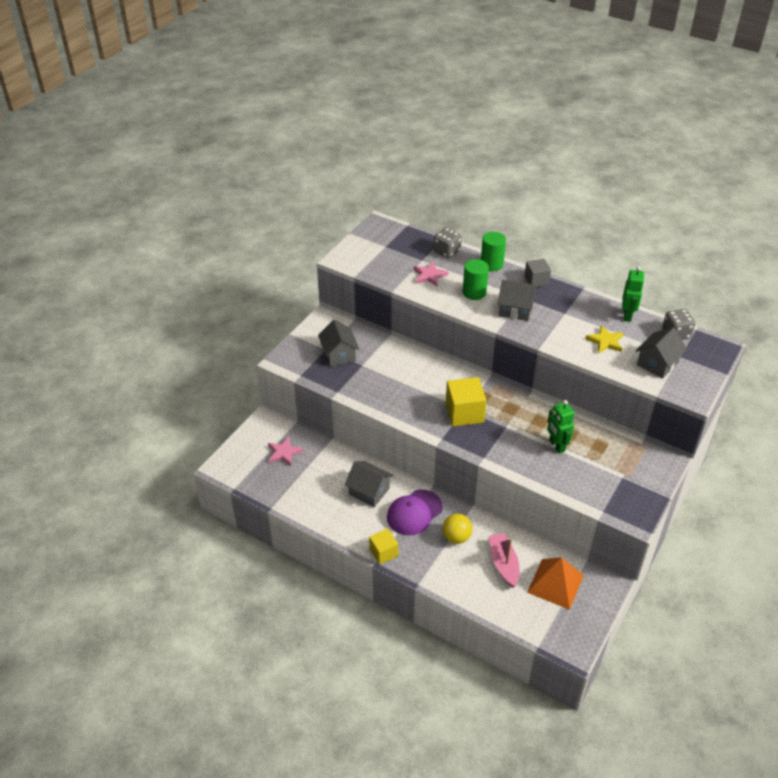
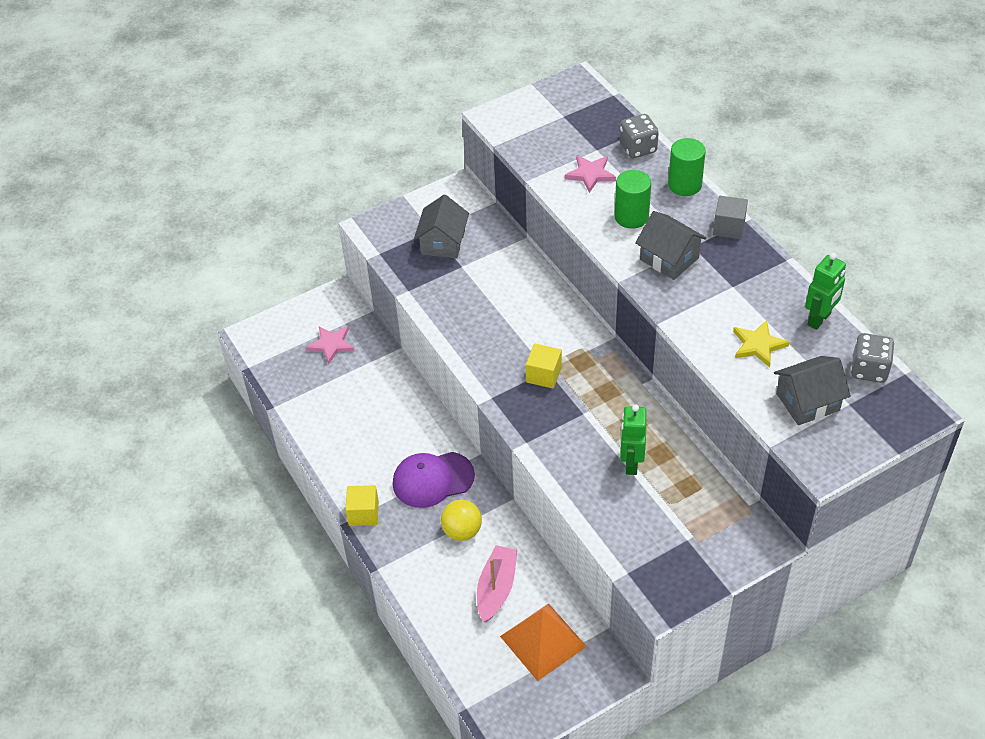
camera: 30 degrees right, 5 degrees up
grey house [345,461,393,507] -> none
yellow cube [446,377,487,426] -> yellow cube [526,343,562,389], size x0.63

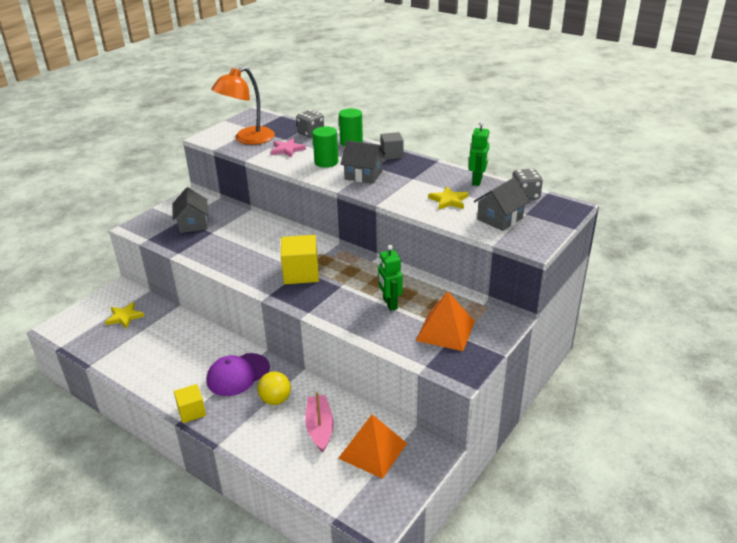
camera: 25 degrees left, 15 degrees down
pink star [306,326,355,364] -> yellow star [105,302,144,329]
yellow cube [526,343,562,389] -> yellow cube [281,235,319,284], size x1.60
none -> orange lamp [211,67,275,145]
none -> orange pyramid [416,291,475,351]

